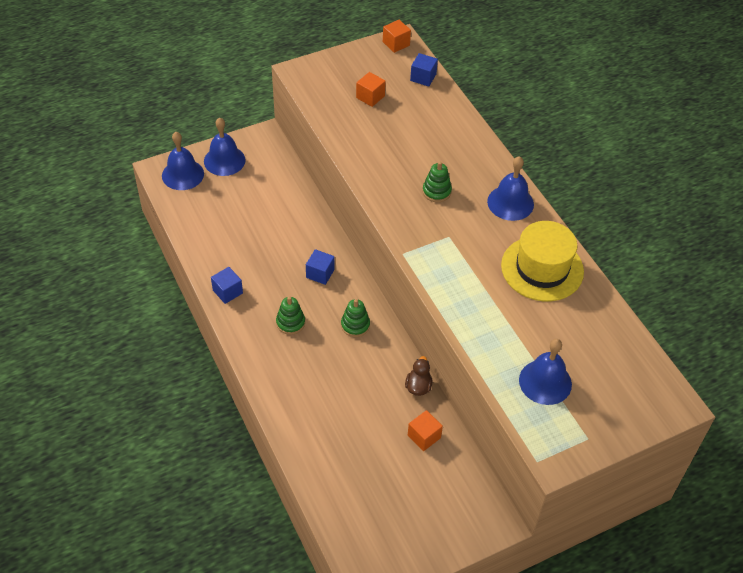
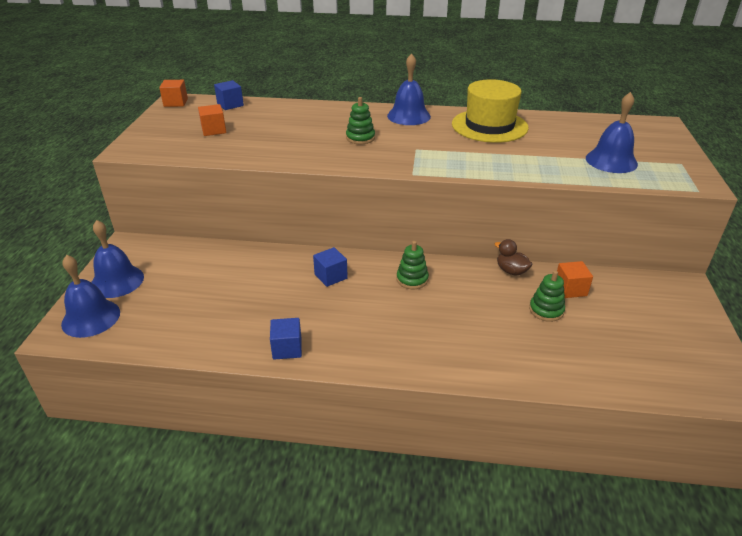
camera: 55 degrees left, 15 degrees down
green stacking toy [276,296,305,335] -> green stacking toy moved to [529,271,565,322]

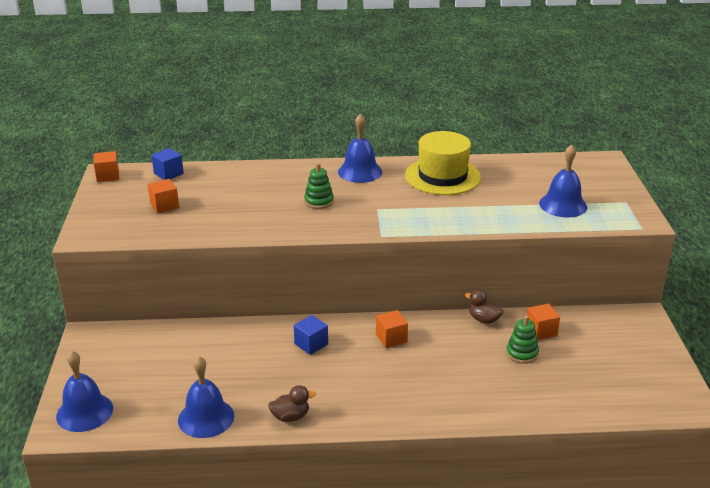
camera: 10 degrees left, 5 degrees down
blue bell [91,220,144,298] -> blue bell moved to [178,356,234,438]
blue cube [270,318,302,360] -> brown duck [268,385,316,422]
green stacking toy [397,241,429,289] -> orange cube [376,310,408,348]

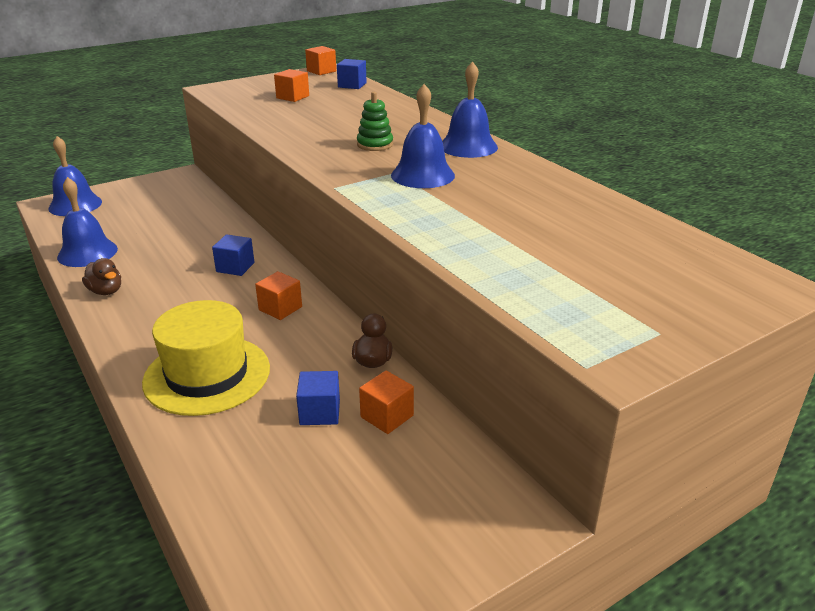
camera: 60 degrees right, 0 degrees up
yellow hat [405,131,481,195] -> yellow hat moved to [142,300,270,416]
green stacking toy [506,315,539,364] -> blue cube [296,371,340,425]
blue bell [539,144,587,218] -> blue bell moved to [391,84,455,188]

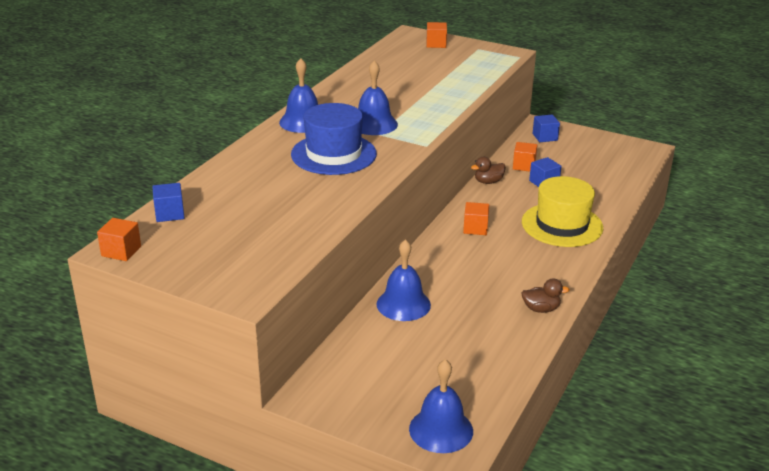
camera: 120 degrees left, 0 degrees up
blue bell [57,177,118,267] -> blue bell moved to [377,239,431,321]
brown duck [82,258,121,295] -> brown duck turned 75 degrees clockwise [521,278,570,313]
blue cube [212,234,254,276] -> blue cube moved to [533,115,560,142]
orange cube [274,69,309,102] -> orange cube moved to [427,22,447,48]
green stacking toy [357,92,393,151] -> blue hat [291,103,377,175]

